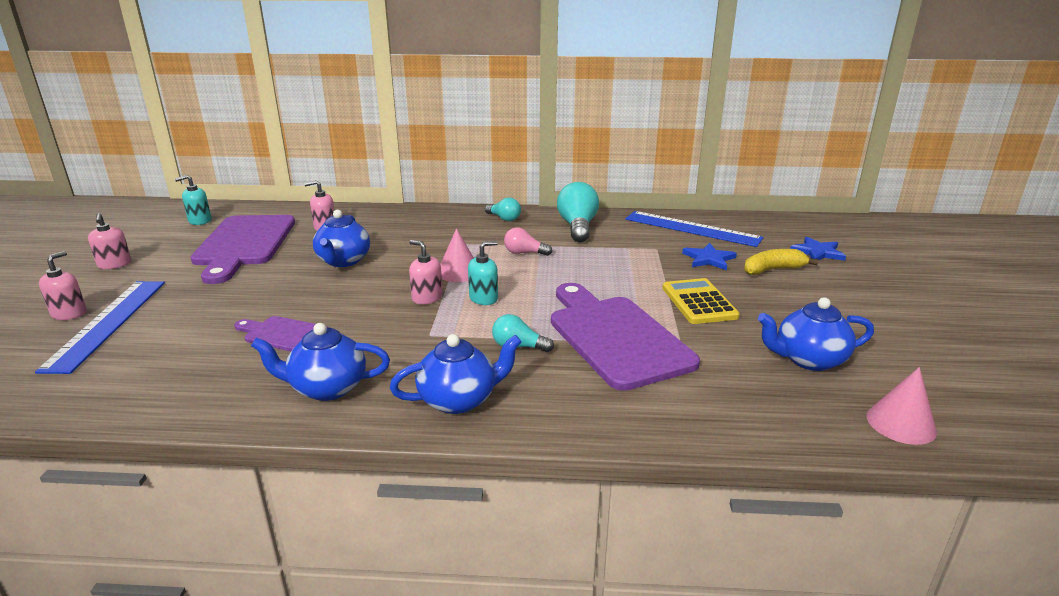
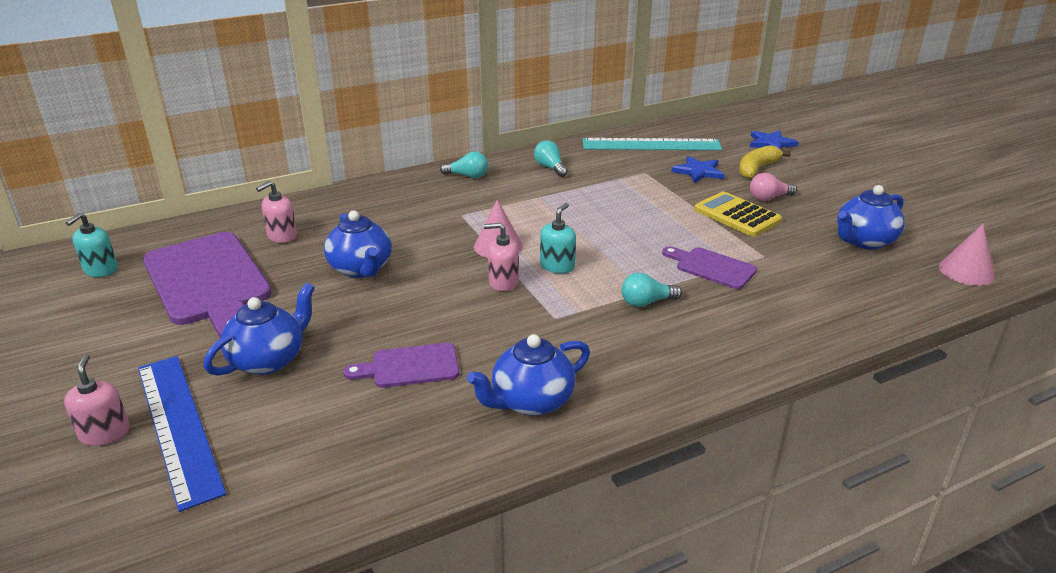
camera: 30 degrees left, 5 degrees up
pink soap dispenser [88,213,132,269] -> none
blue teapot [390,334,522,414] -> blue teapot moved to [203,283,315,376]
pink light bulb [504,227,552,256] -> pink light bulb moved to [750,173,797,201]
purple cutting board [551,283,700,391] -> purple cutting board [662,246,757,289], size x0.50
turquoise light bulb [557,182,599,242] -> turquoise light bulb [534,140,568,177], size x0.57
blue ruler [625,211,764,247] -> turquoise ruler [583,138,722,150]

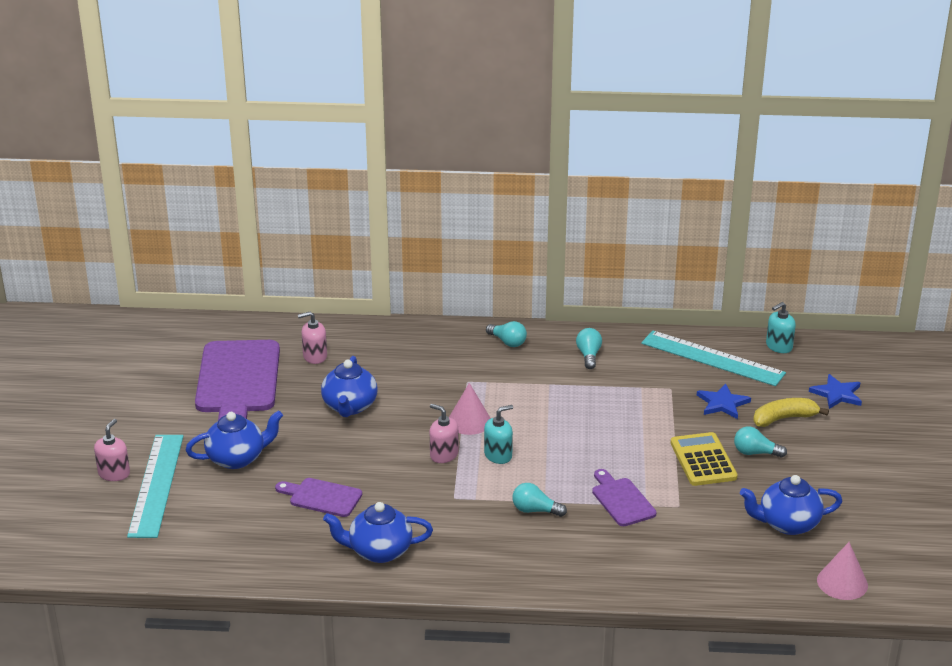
camera: 30 degrees right, 0 degrees up
turquoise soap dispenser [65,213,118,277] -> turquoise soap dispenser moved to [766,302,796,353]
blue ruler [138,356,226,512] -> turquoise ruler [127,435,184,538]
pink light bulb [750,173,797,201] -> turquoise light bulb [734,427,787,458]

